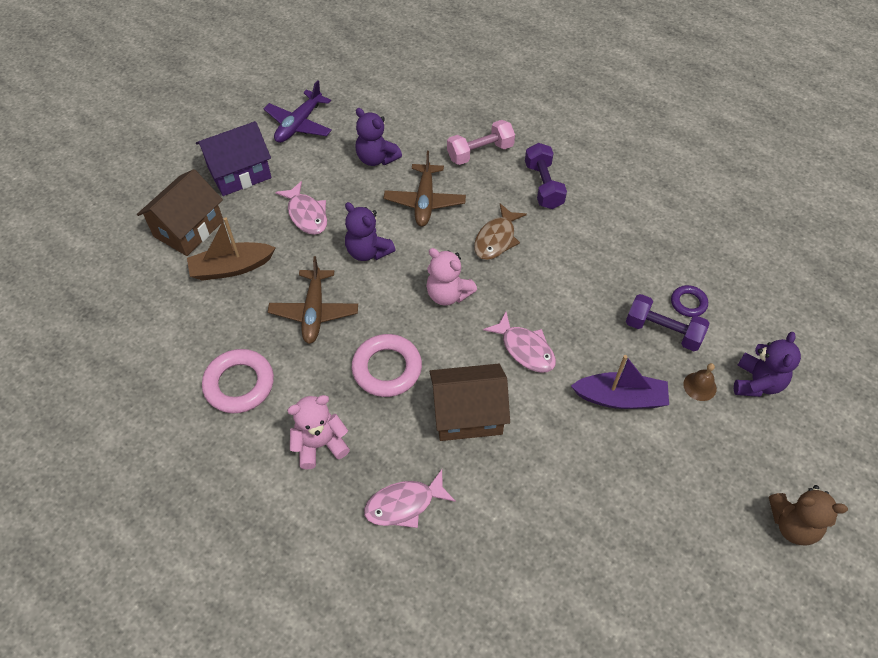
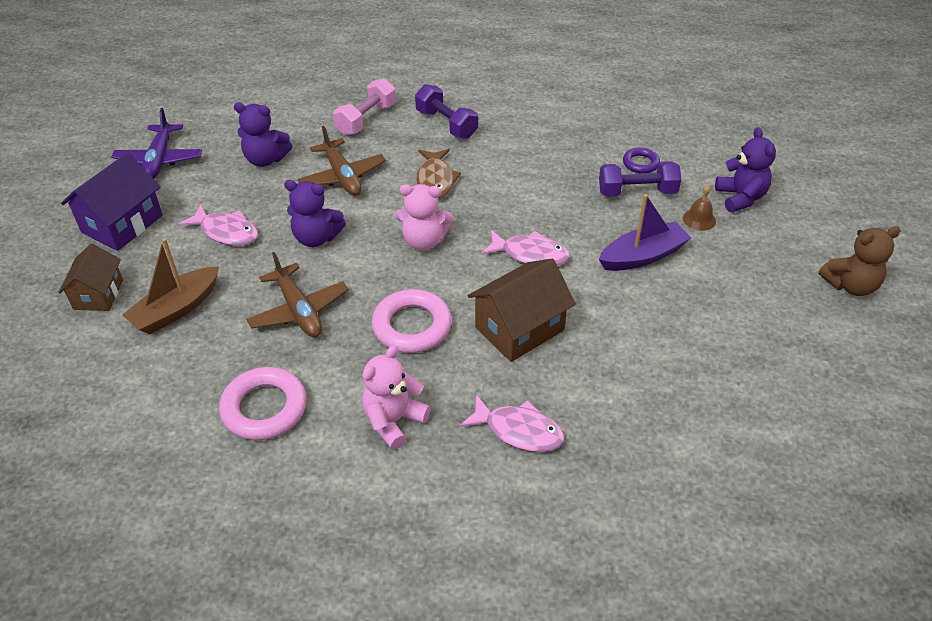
camera: 30 degrees left, 10 degrees down
brown house [137,169,224,256] -> brown house [58,243,123,311], size x0.66
pink fish [364,469,456,528] -> pink fish turned 105 degrees counterclockwise [460,394,564,452]

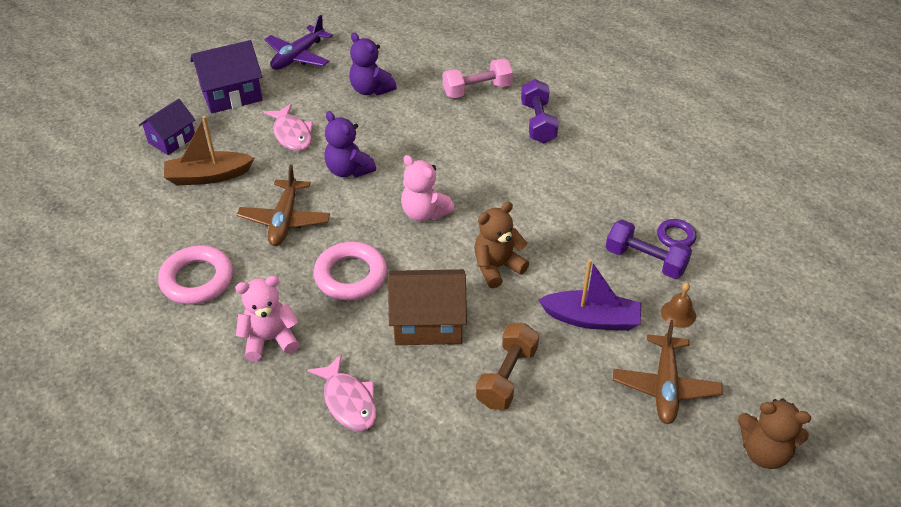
camera: 35 degrees right, 0 degrees up
brown house [58,243,123,311] -> purple house [139,99,195,155]
brown plane [298,126,386,196] -> brown plane moved to [613,320,723,424]
brown fish [416,149,461,199] -> none
pink fish [481,230,570,266] -> brown teddy bear [474,202,529,288]
purple teddy bear [715,127,776,212] -> none
none -> brown dumbbell [476,323,539,410]

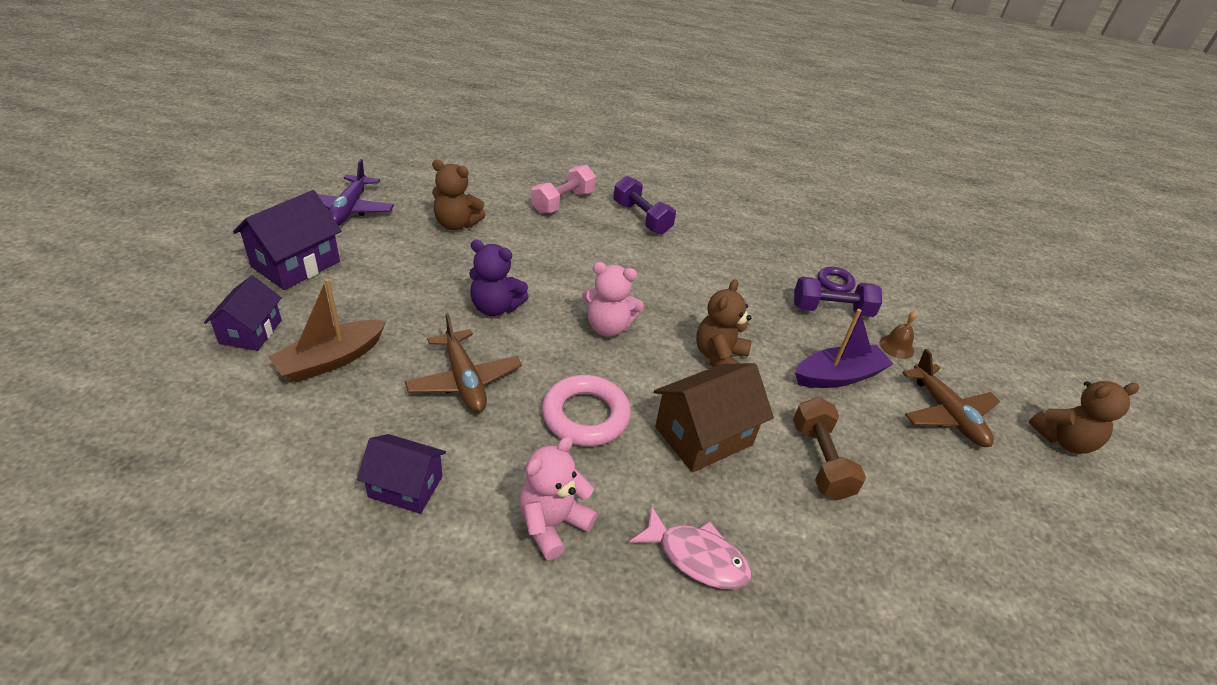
camera: 35 degrees left, 5 degrees down
pink ring [158,245,233,305] -> purple house [357,434,446,514]
pink fish [264,104,313,151] -> none
purple teddy bear [349,33,396,95] -> brown teddy bear [432,160,486,230]

